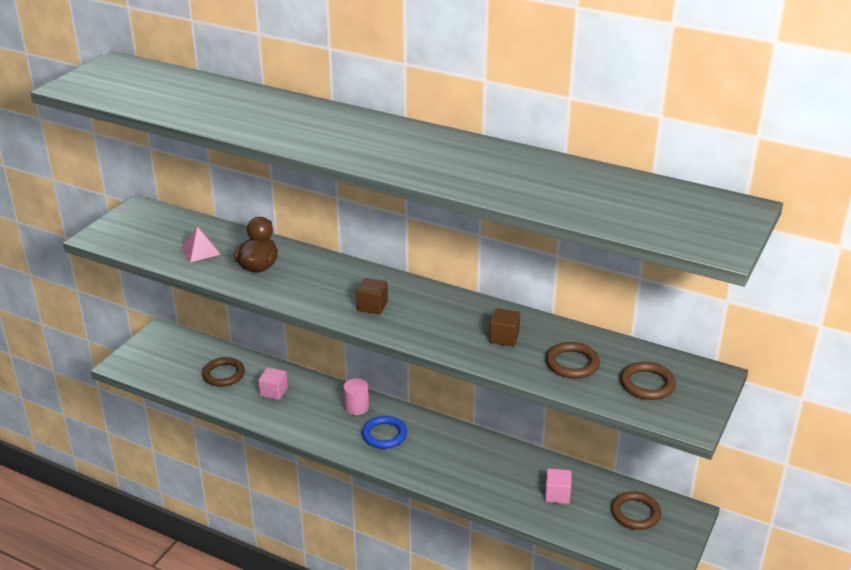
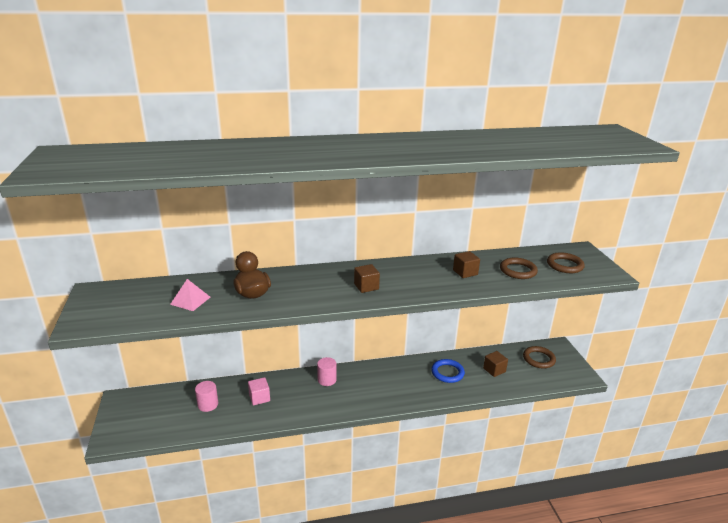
camera: 40 degrees left, 5 degrees down
brown ring [202,357,245,387] -> pink cylinder [195,381,218,412]
blue ring [362,416,407,449] -> blue ring moved to [431,359,465,383]
pink cube [545,468,572,504] -> brown cube [483,351,508,377]

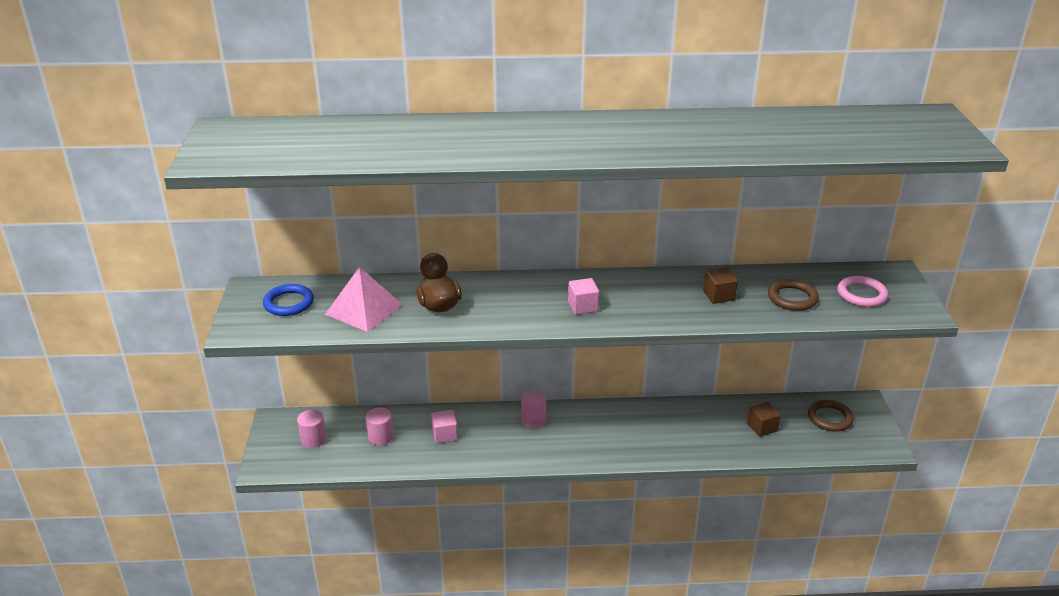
camera: 10 degrees right, 5 degrees up
pink pyramid [170,279,210,311] -> pink pyramid [325,267,403,332], size x1.61
brown cube [354,264,380,293] -> pink cube [568,278,599,315]
blue ring [431,359,465,383] -> blue ring moved to [263,284,314,316]
brown ring [547,252,585,273] -> pink ring [837,276,888,307]
none -> pink cylinder [297,410,327,448]

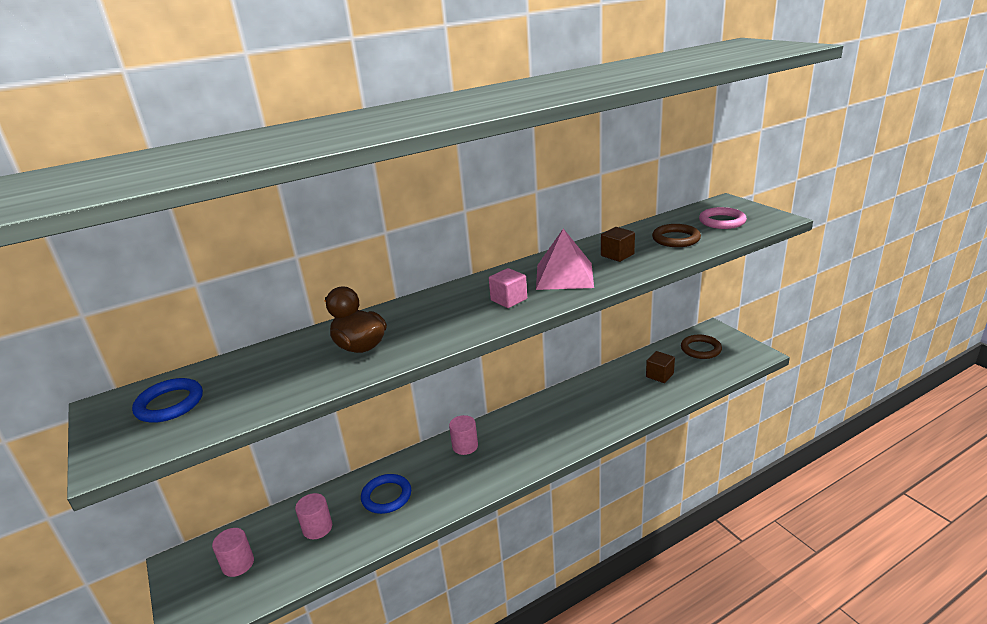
camera: 25 degrees left, 5 degrees down
pink pyramid [325,267,403,332] -> pink pyramid moved to [536,229,594,290]
pink cube [431,410,458,444] -> blue ring [361,474,411,514]

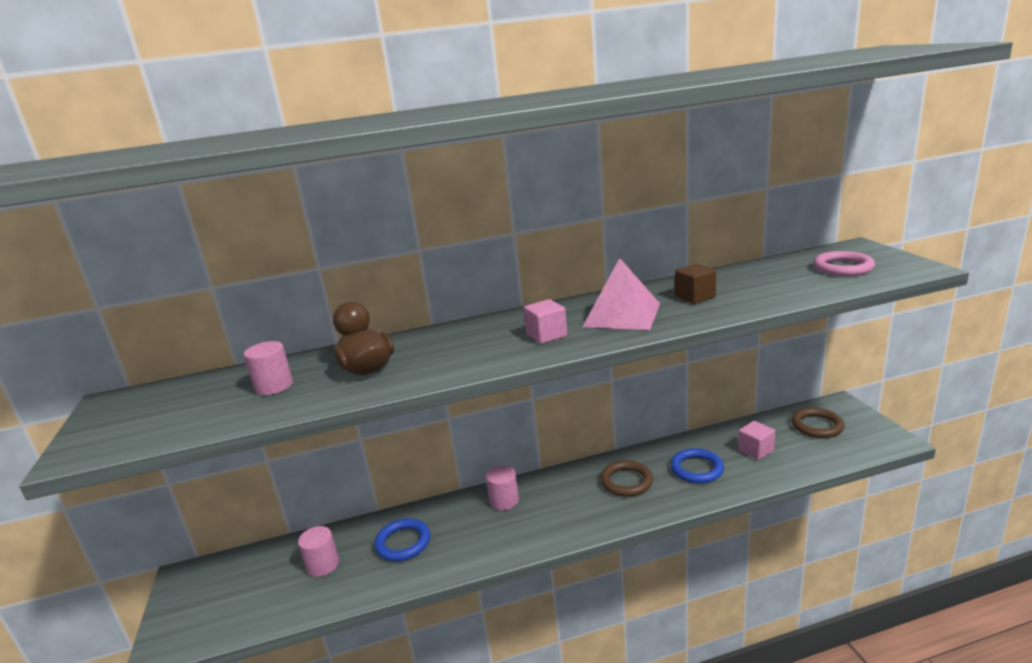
camera: 15 degrees right, 5 degrees down
blue ring [132,378,203,423] -> blue ring moved to [670,448,724,483]
pink cylinder [212,528,254,577] -> pink cylinder moved to [244,341,293,395]
brown cube [646,351,675,383] -> pink cube [738,421,775,460]
brown ring [652,224,701,247] -> brown ring moved to [600,460,653,497]

